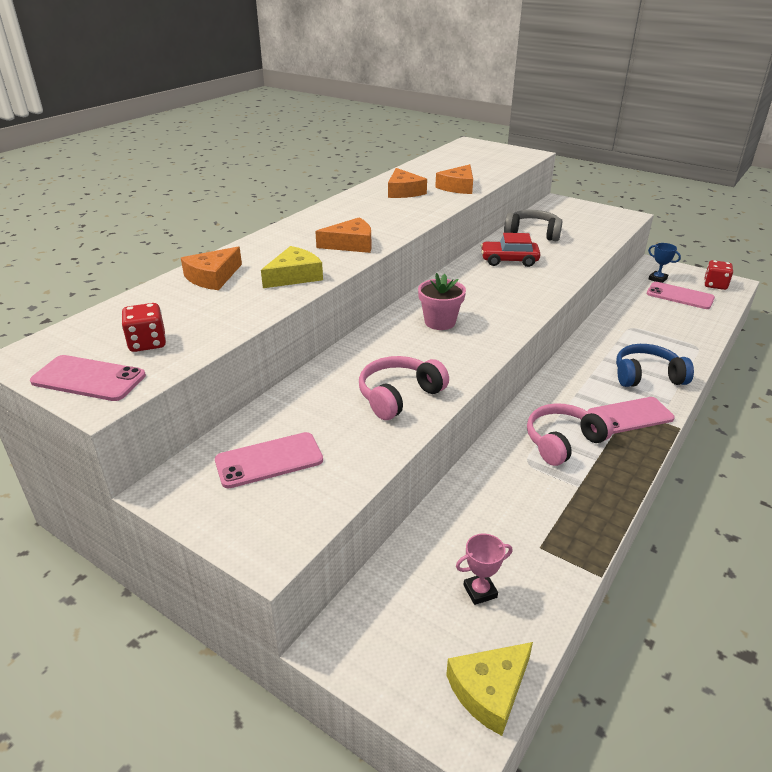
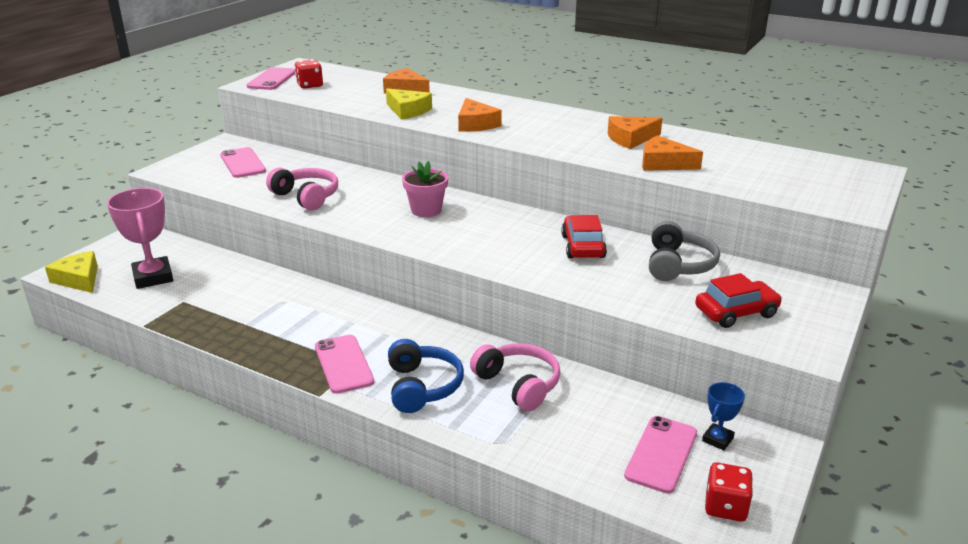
camera: 85 degrees right, 5 degrees down
pink trophy [456,534,513,605] -> pink trophy [107,188,173,289], size x1.95
pink headphones [527,403,614,466] -> pink headphones moved to [470,343,560,411]
none -> red car [695,273,782,328]

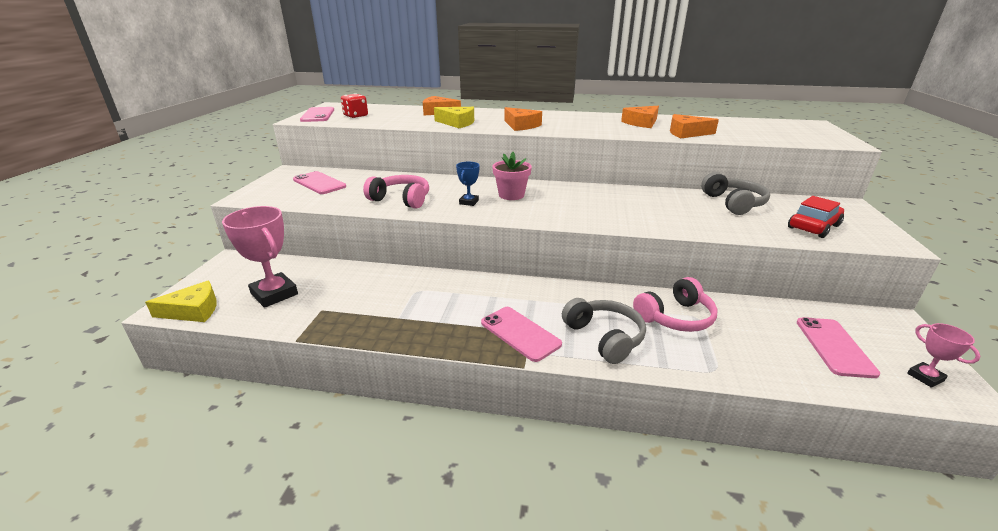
camera: 20 degrees left, 0 degrees up
yellow cheese [45,251,98,293] -> yellow cheese turned 135 degrees clockwise [145,280,217,322]
blue headphones [388,339,464,413] -> grey headphones [562,298,646,364]
pink headphones [470,343,560,411] -> pink headphones turned 120 degrees clockwise [633,277,718,332]
red car [561,215,607,259] -> none
blue trophy [702,382,745,450] -> blue trophy moved to [456,162,479,206]
red dice [705,462,753,522] -> pink trophy [907,323,981,388]

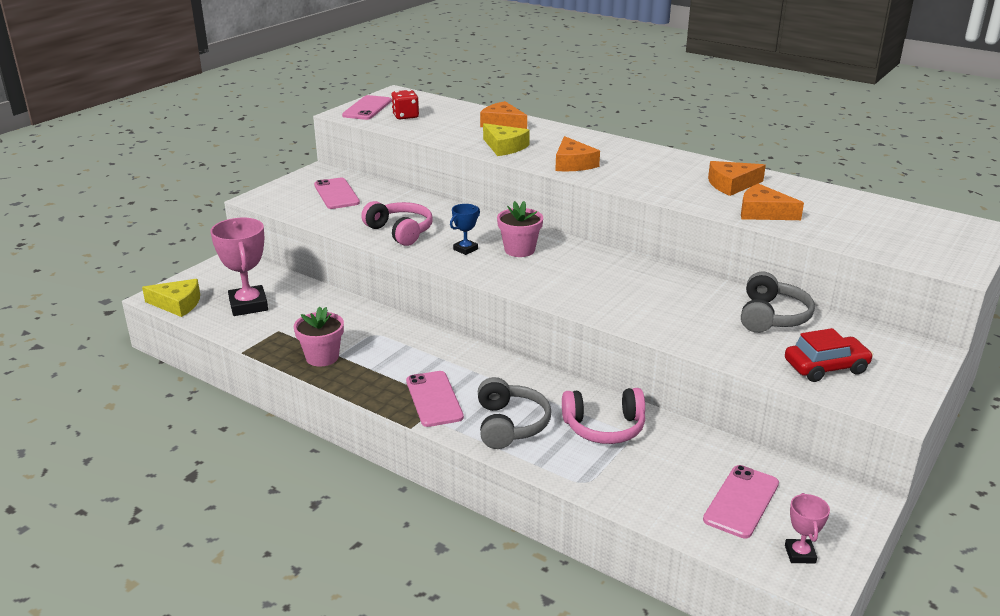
camera: 25 degrees right, 0 degrees up
none -> pink flower pot [294,307,344,367]

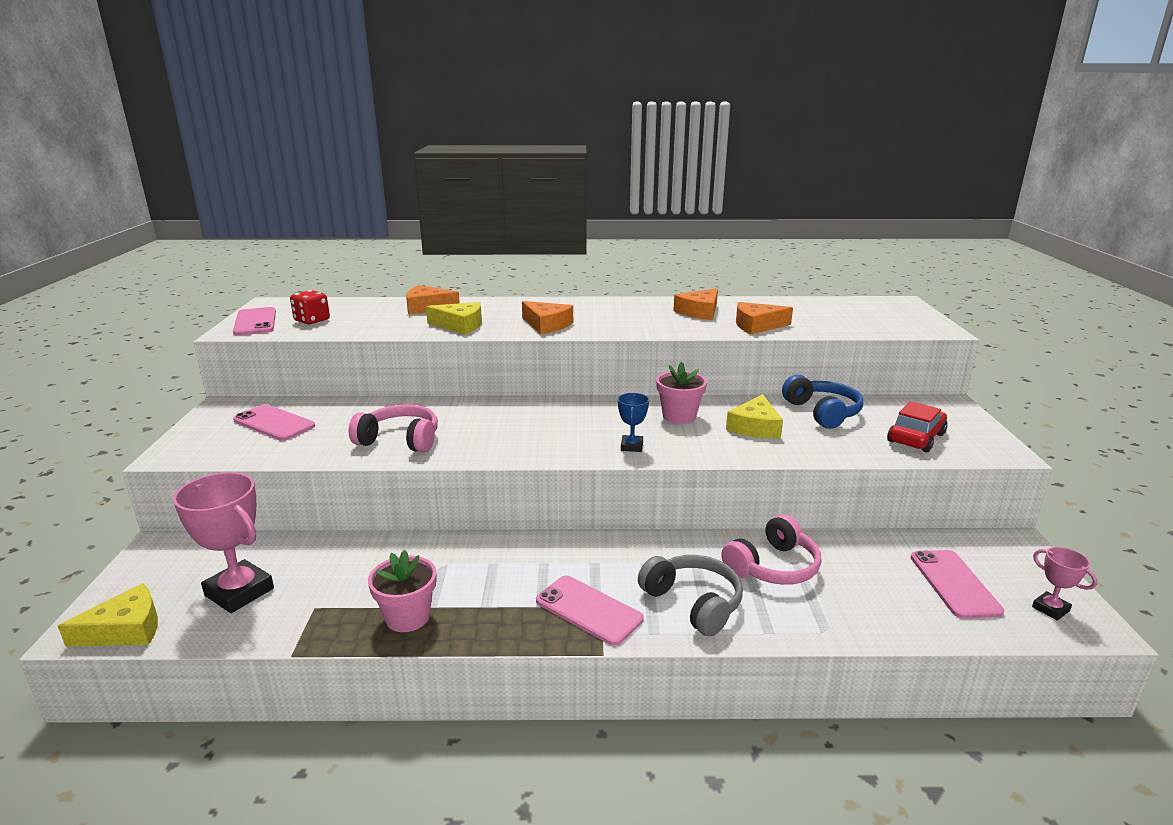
camera: 35 degrees left, 5 degrees down
blue trophy [450,204,480,255] -> blue trophy moved to [618,393,649,452]
pink flower pot [497,201,543,257] -> pink flower pot moved to [656,362,707,424]
grey headphones [741,272,815,333] -> blue headphones [782,375,863,429]
none -> yellow cheese [726,394,783,438]

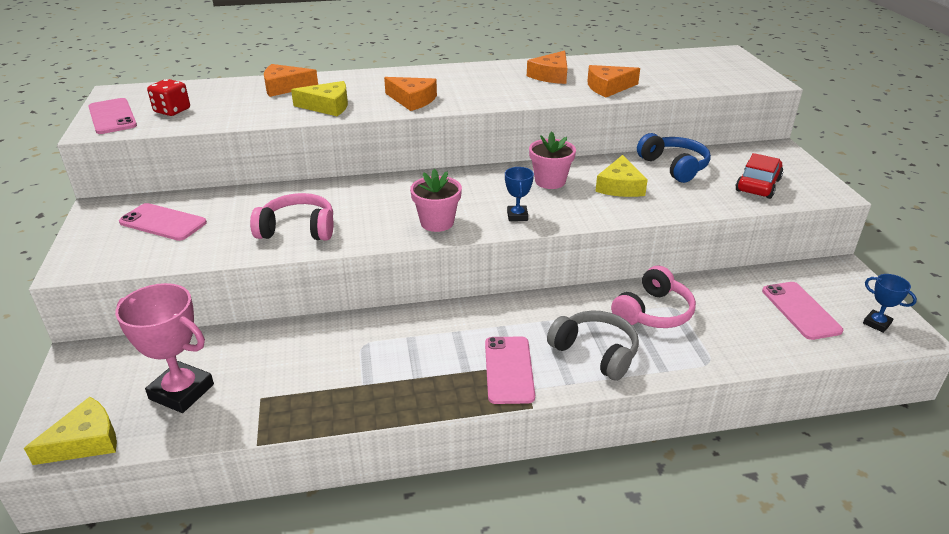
camera: 10 degrees left, 10 degrees up
pink flower pot [368,550,437,632] -> pink flower pot moved to [410,169,462,232]
pink phone [536,576,644,645] -> pink phone turned 60 degrees clockwise [485,336,535,404]
pink trophy [1032,547,1097,620] -> blue trophy [863,274,917,333]

